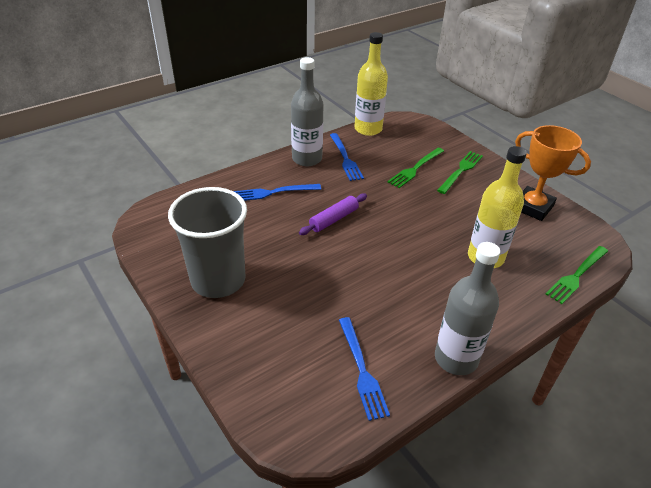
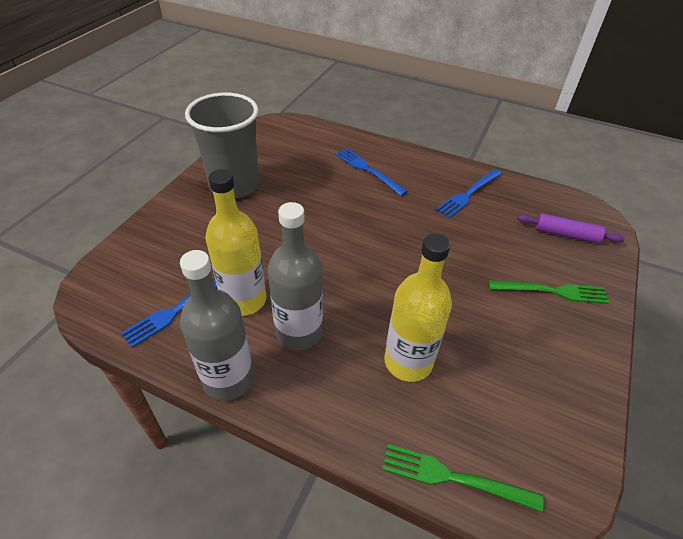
camera: 60 degrees right, 5 degrees up
grey bottle [291,57,324,166] -> grey bottle moved to [268,202,323,350]
purple rolling pin [299,193,367,235] -> purple rolling pin moved to [517,213,624,243]
yellow bottle [355,32,388,136] -> yellow bottle moved to [206,169,266,316]
green fork [388,148,444,188] -> none
orange trophy [515,125,591,221] -> none

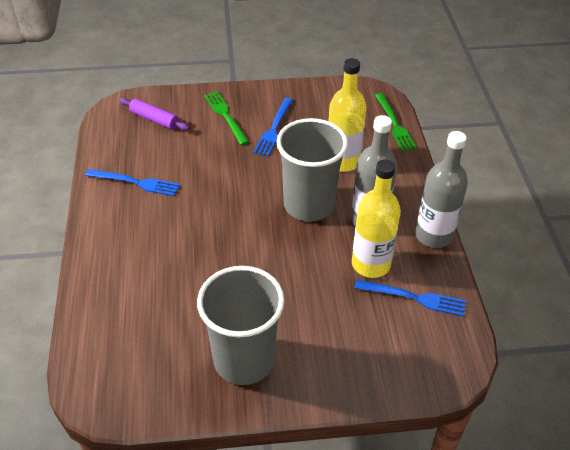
camera: 120 degrees left, 0 degrees up
blue fork [335,148,408,196] -> blue fork moved to [253,98,293,156]
purple rolling pin [517,213,624,243] -> purple rolling pin turned 45 degrees counterclockwise [119,98,190,131]
none -> grey cup [276,118,348,222]

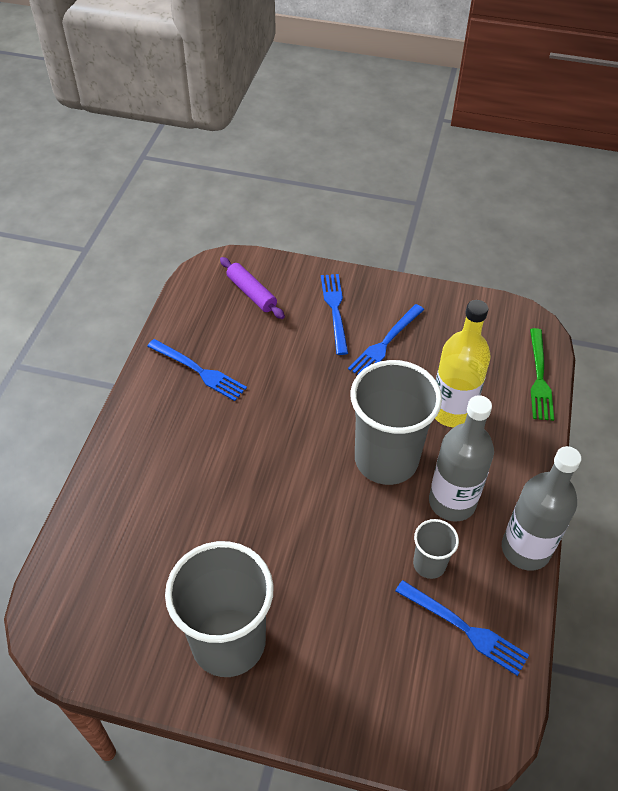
camera: 20 degrees right, 5 degrees up
green fork [204,91,249,145] -> blue fork [321,274,348,355]
yellow bottle [352,160,401,278] -> grey cup [413,519,459,579]

